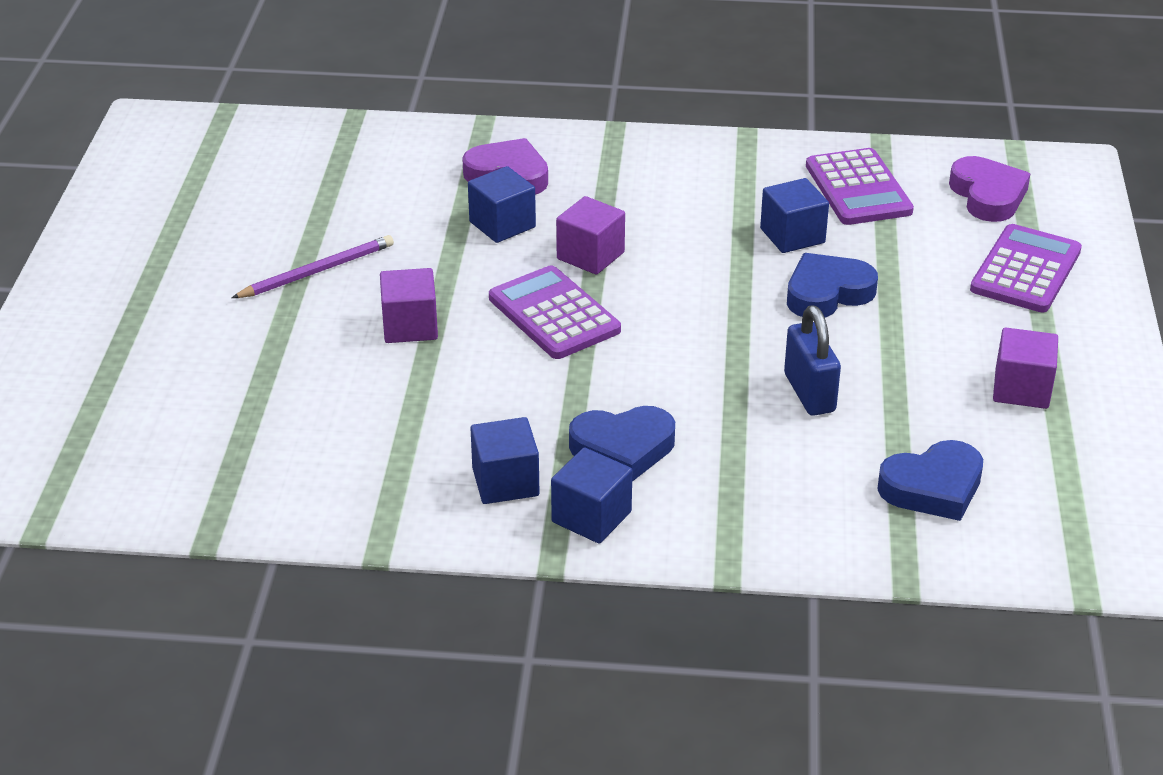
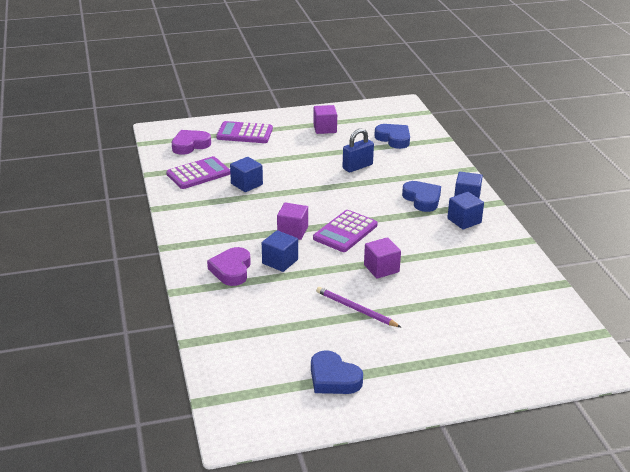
camera: 110 degrees left, 5 degrees down
blue heart [787,253,878,317] -> blue heart moved to [311,350,363,394]

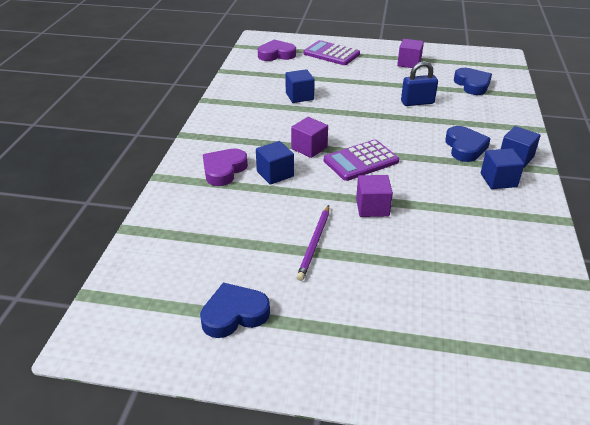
camera: 25 degrees right, 5 degrees up
purple calculator [166,156,230,189] -> none
blue heart [311,350,363,394] -> blue heart turned 90 degrees clockwise [200,282,270,338]
purple pencil [316,287,401,327] -> purple pencil turned 135 degrees counterclockwise [296,205,329,281]

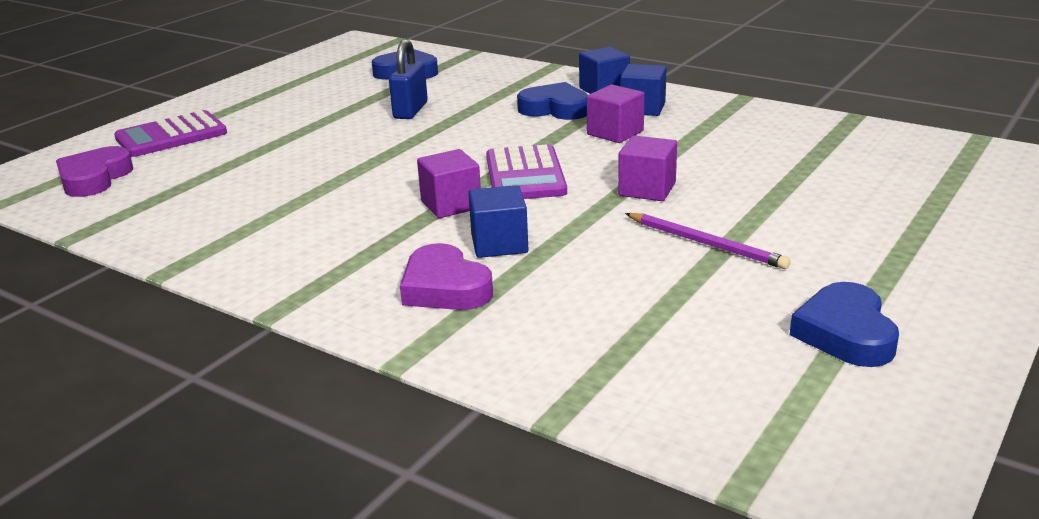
camera: 65 degrees left, 10 degrees down
blue cube [285,69,315,103] -> none
purple cube [397,39,424,68] -> purple cube moved to [587,85,644,143]

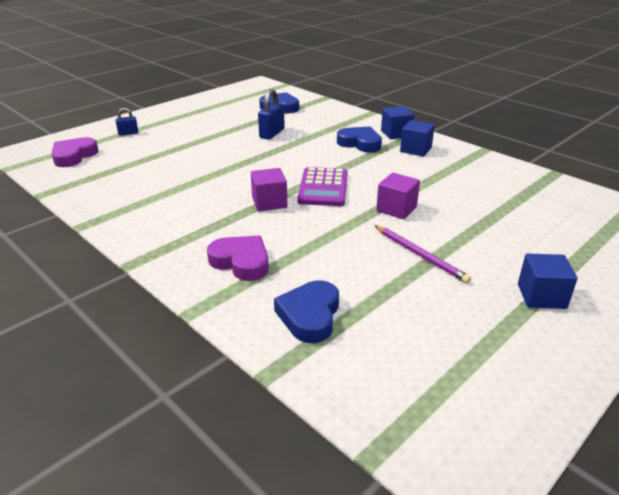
camera: 10 degrees right, 5 degrees up
purple calculator [114,110,227,157] -> blue padlock [116,108,138,136]
purple heart [400,243,493,310] -> purple heart turned 150 degrees clockwise [207,235,269,281]
blue cube [468,185,528,258] -> blue cube moved to [518,254,578,309]
purple cube [587,85,644,143] -> none
blue heart [790,282,899,367] -> blue heart moved to [274,280,339,343]

